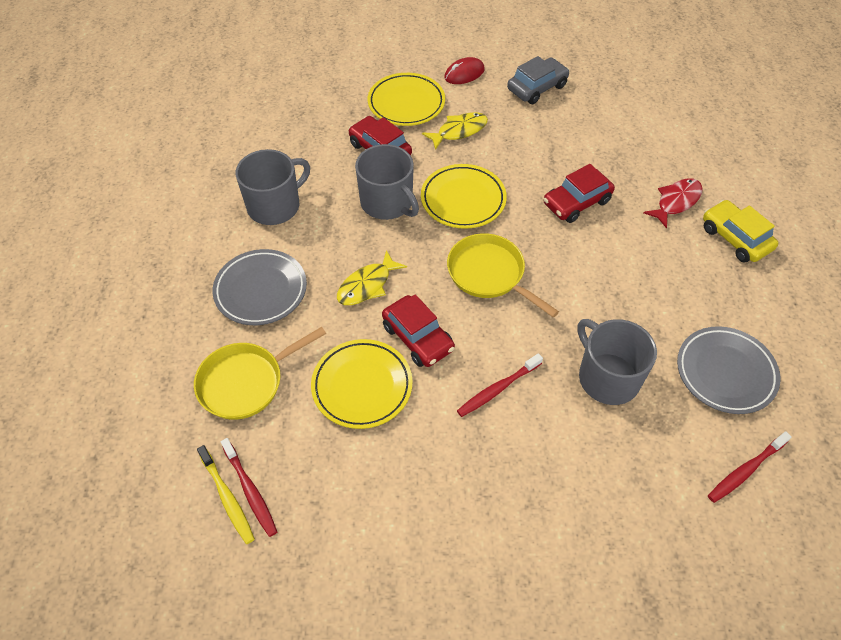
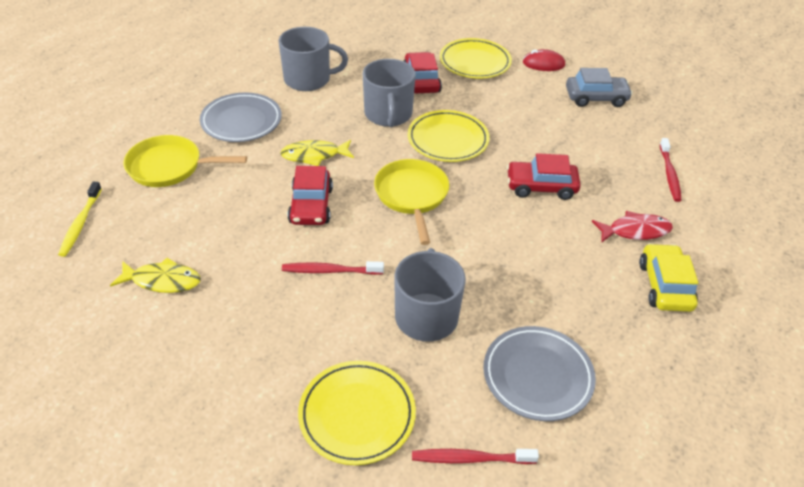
camera: 35 degrees right, 10 degrees down
red toothbrush [221,438,277,537] -> red toothbrush moved to [660,138,682,202]
yellow plate [311,339,413,429] -> yellow plate moved to [298,361,416,465]
yellow fish [422,112,488,150] -> yellow fish moved to [110,258,201,293]

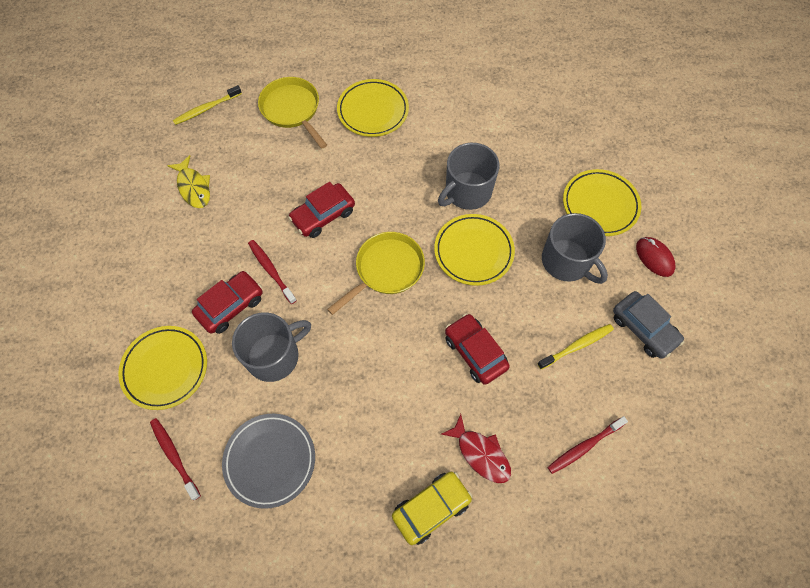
camera: 55 degrees right, 20 degrees up
grey plate [200,92,282,142] -> yellow plate [337,79,409,137]
grey mug [279,27,348,91] -> grey mug moved to [542,213,608,284]
yellow fish [280,140,354,166] -> none
red car [404,52,442,93] -> red car moved to [192,271,263,334]
none -> yellow toothbrush [537,324,614,370]

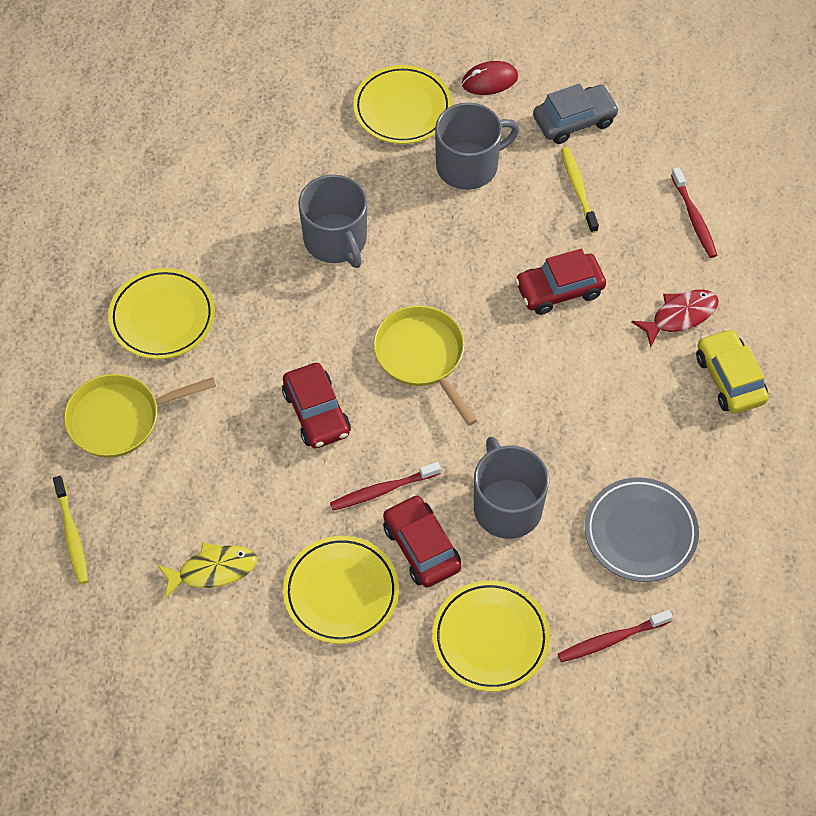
camera: 75 degrees left, 5 degrees down
yellow plate [434,214,515,286] -> yellow plate moved to [283,536,399,644]

